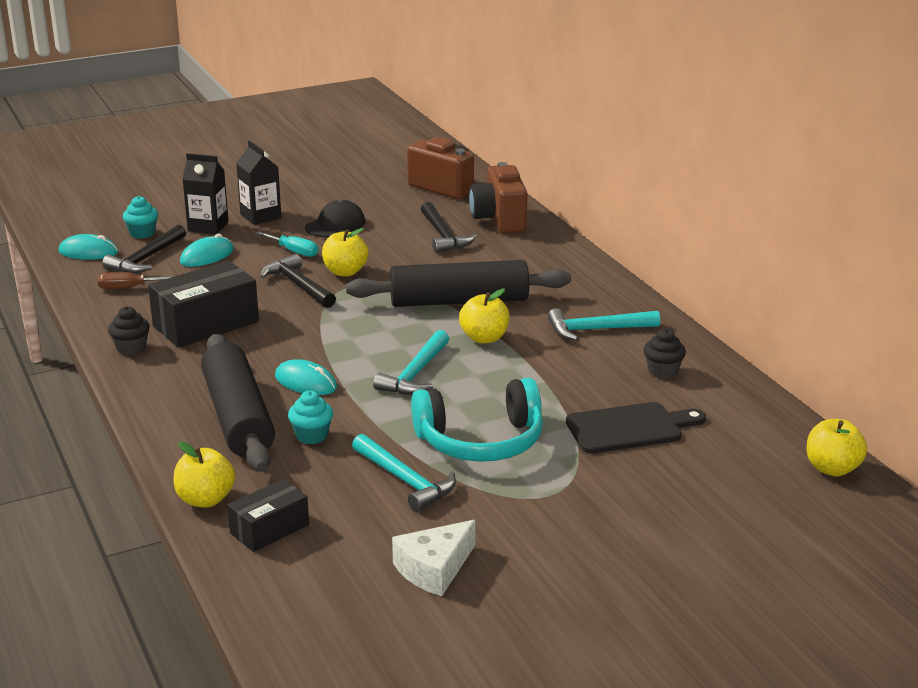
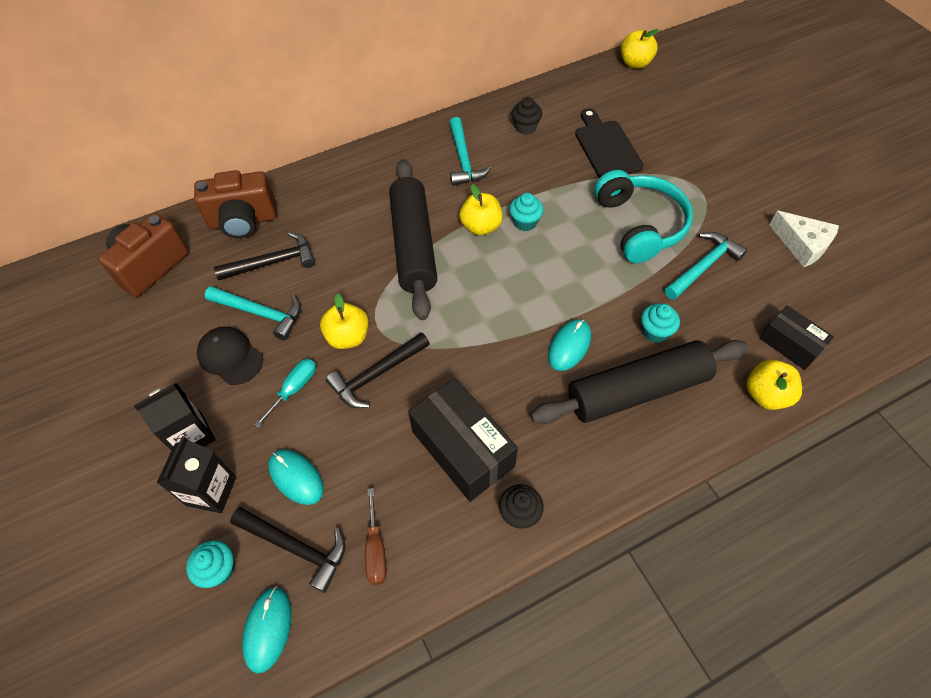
camera: 90 degrees left, 30 degrees up
turquoise hammer [373,330,449,395] -> turquoise hammer moved to [205,286,301,340]
none -> turquoise cupcake [509,193,544,231]

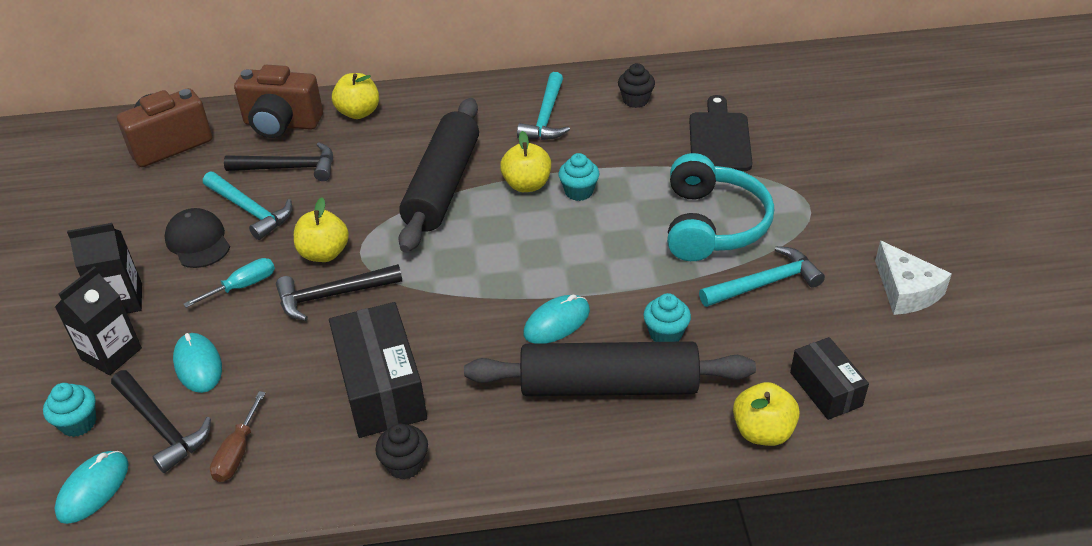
camera: 20 degrees right, 15 degrees down
yellow apple [621,29,659,69] -> yellow apple moved to [332,73,379,119]

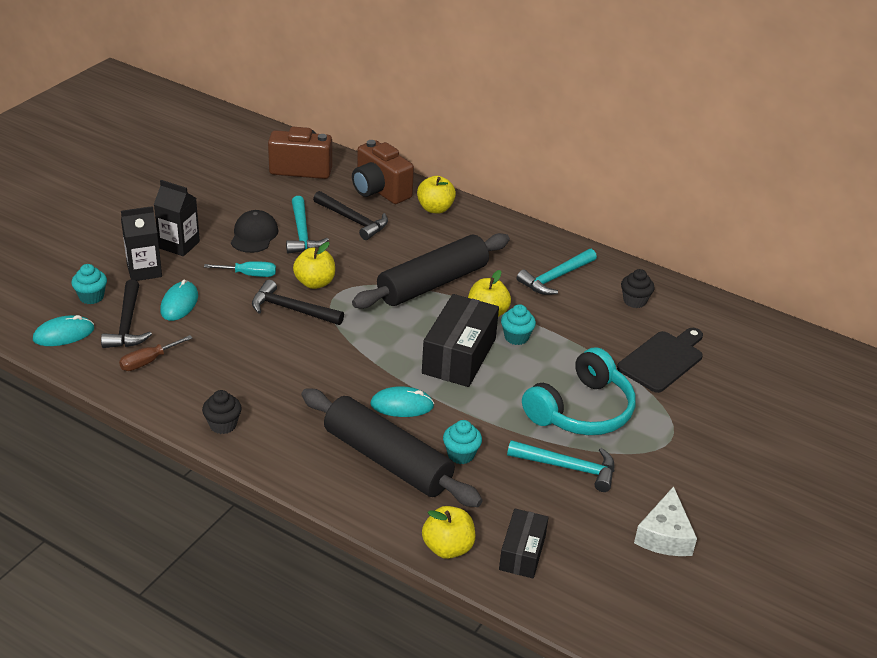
camera: 35 degrees right, 5 degrees down
black box [329,302,427,438] -> black box moved to [422,294,499,387]

